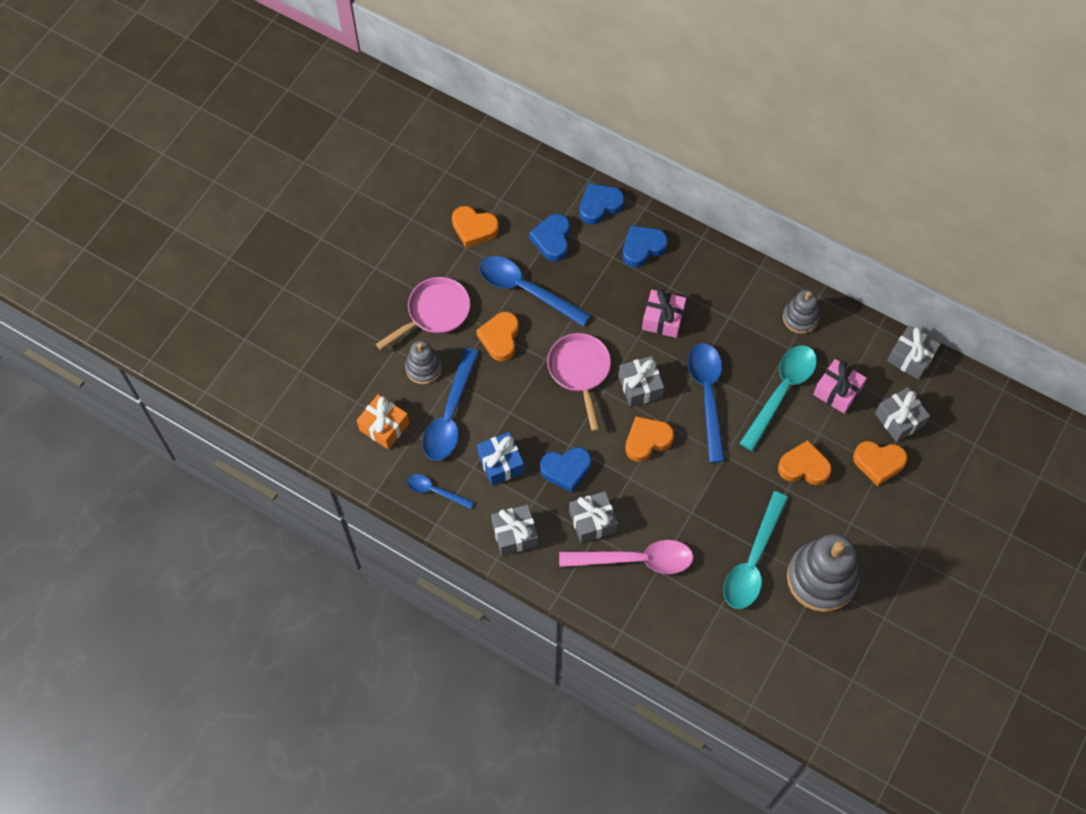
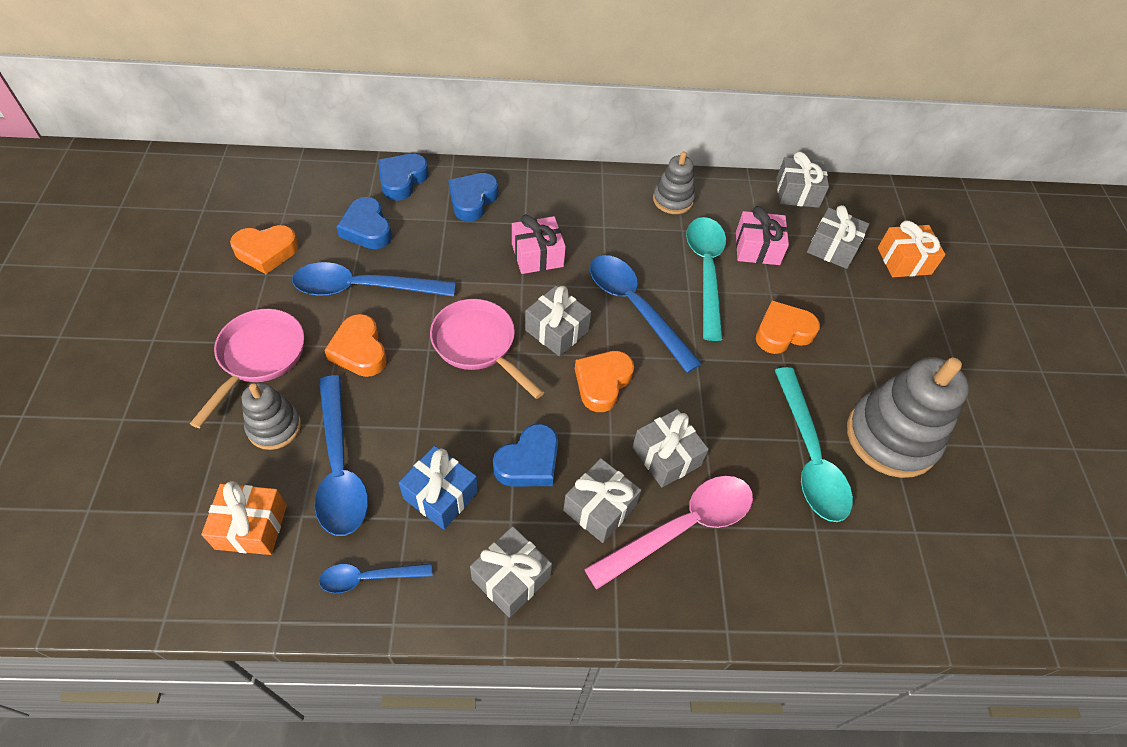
camera: 35 degrees left, 10 degrees down
orange heart [853,441,908,486] -> none
none -> grey gift [633,409,709,487]
none -> orange gift [878,220,945,277]

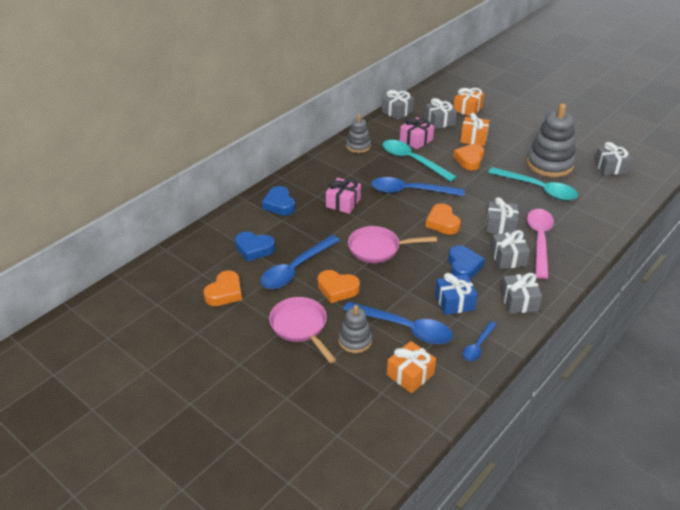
camera: 45 degrees left, 15 degrees down
blue heart [378,154,429,201] -> none
grey gift [525,286,591,356] -> grey gift moved to [594,142,632,175]
none -> orange gift [460,113,489,146]

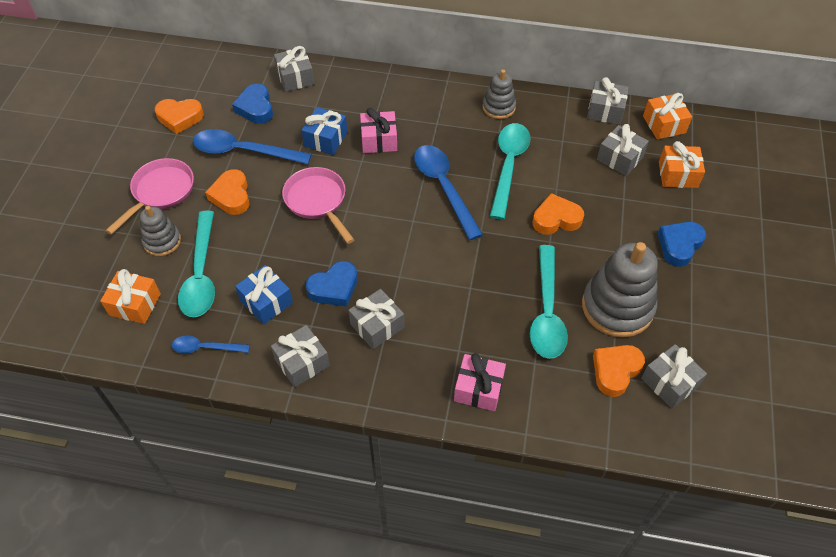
camera: 60 degrees right, 15 degrees up
blue heart [262,186,295,216] -> blue heart moved to [658,222,706,267]
blue spoon [343,302,453,344] -> turquoise spoon [178,211,215,317]
pink gift [400,117,434,149] -> pink gift moved to [454,353,506,411]
orange heart [426,203,461,235] -> orange heart moved to [593,345,645,397]
orange gift [460,113,489,146] -> orange gift moved to [643,93,692,139]
grey gift [486,197,518,234] -> grey gift moved to [274,46,315,92]
pink spoon [527,209,554,279] -> none
none -> blue gift [302,107,348,155]

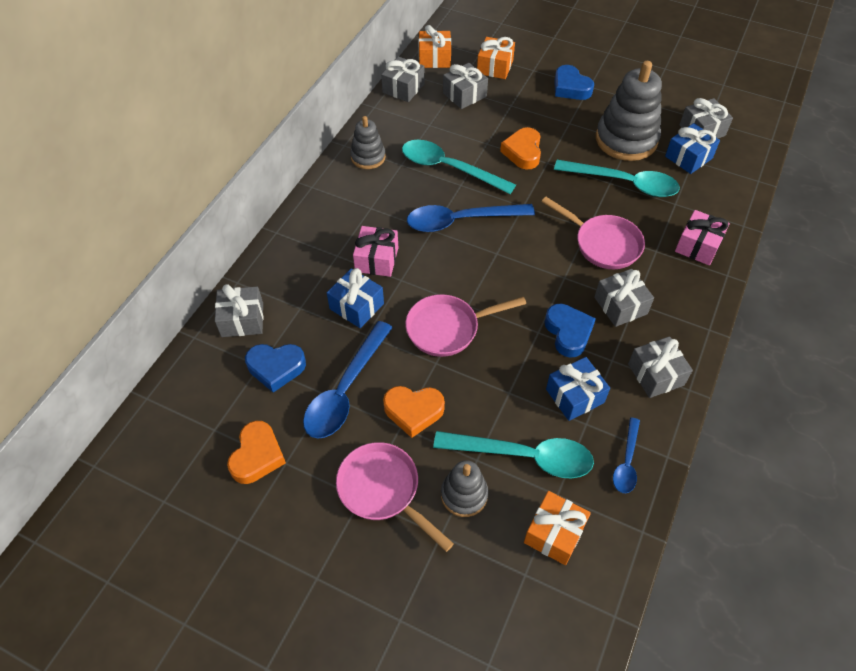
camera: 75 degrees left, 0 degrees up
orange heart [593,345,645,397] -> blue gift [665,123,720,174]
none -> pink pan [542,197,645,269]

